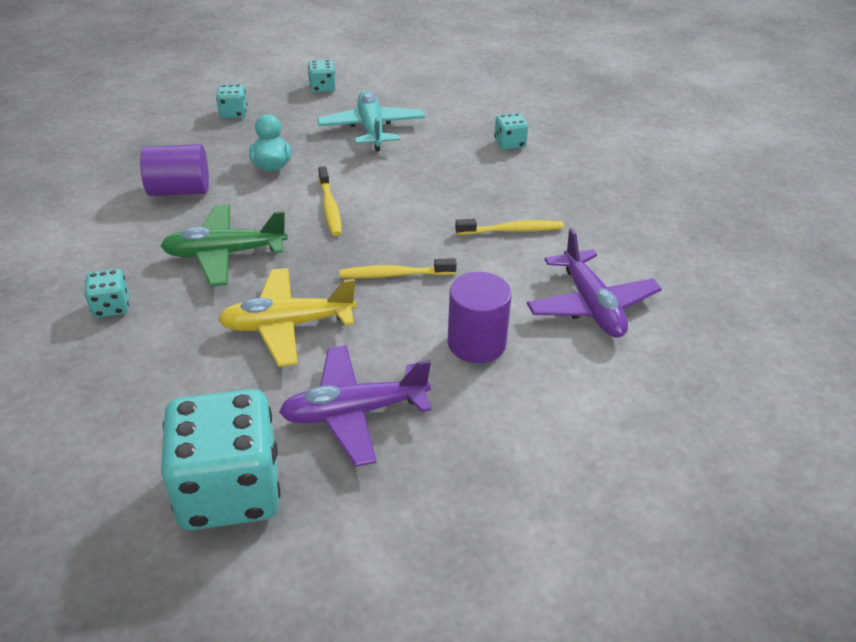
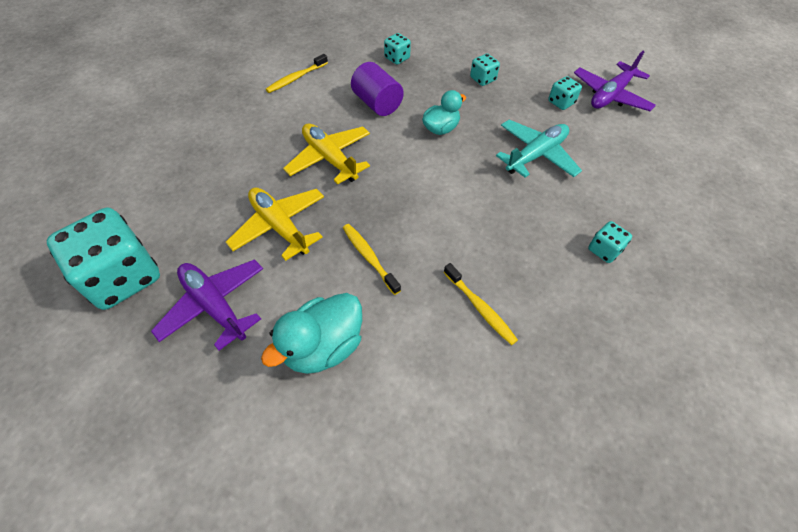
camera: 60 degrees right, 15 degrees up
turquoise dice [84,269,129,318] -> turquoise dice moved to [384,33,411,65]
green plane [161,204,288,286] -> yellow plane [283,124,370,184]
yellow toothbrush [318,166,342,236] -> yellow toothbrush moved to [266,54,328,93]
purple cylinder [448,272,512,363] -> turquoise duck [261,293,362,374]
purple plane [526,228,662,338] -> purple plane moved to [574,51,656,111]

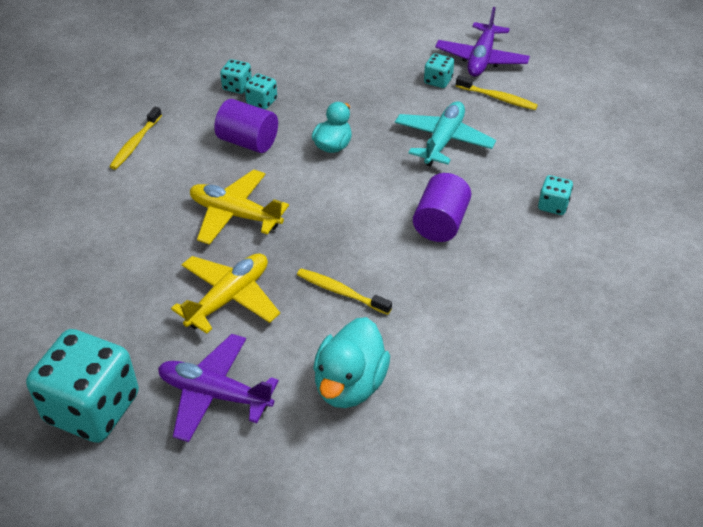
camera: 25 degrees left, 10 degrees down
yellow plane [226,188,324,261] -> yellow plane turned 105 degrees clockwise [171,253,280,334]
yellow toothbrush [444,263,518,345] -> yellow toothbrush moved to [456,75,538,110]
turquoise dice [470,54,500,86] -> turquoise dice moved to [244,74,277,109]
none -> purple cylinder [413,173,471,242]

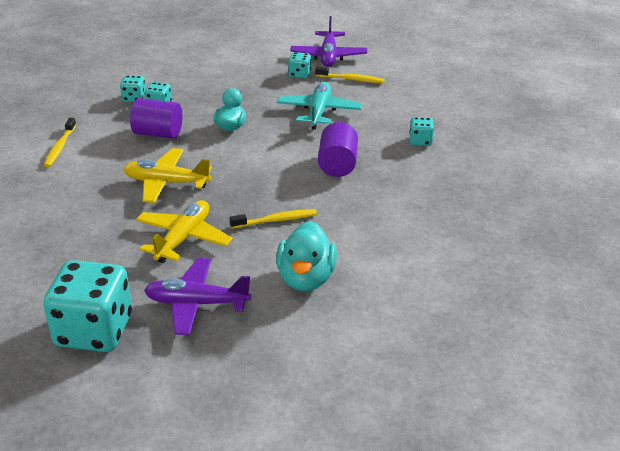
camera: 15 degrees left, 10 degrees down
yellow toothbrush [297,269,392,315] -> yellow toothbrush turned 150 degrees clockwise [229,209,317,229]

